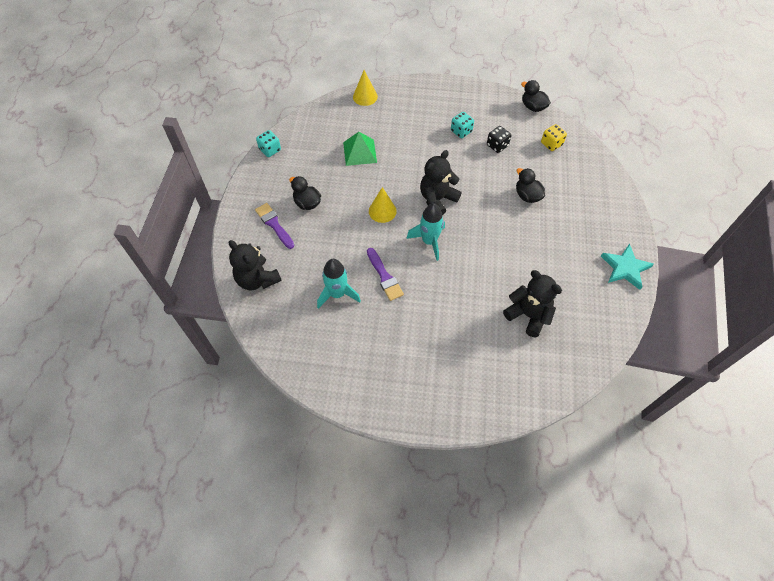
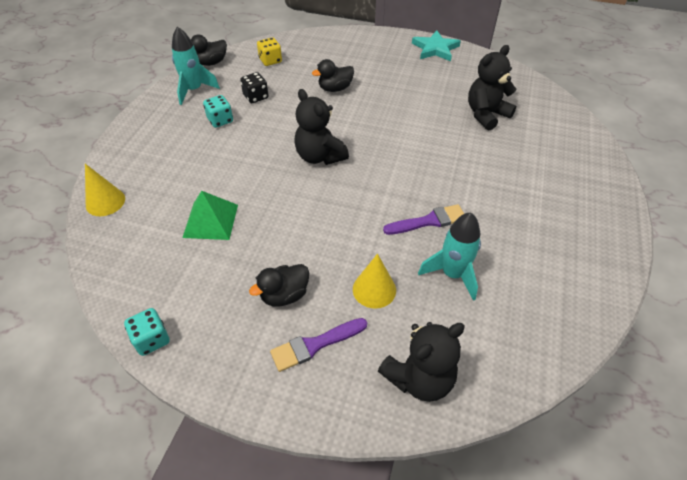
camera: 80 degrees left, 10 degrees down
yellow cone [369,187,397,223] -> yellow cone moved to [353,253,396,309]
turquoise rocket [406,203,445,261] -> turquoise rocket moved to [172,27,220,105]

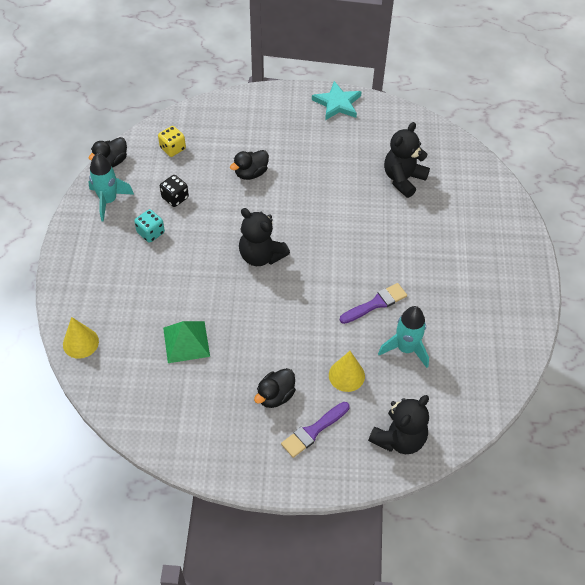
camera: 15 degrees left, 5 degrees up
turquoise dice [124,308,170,356] -> none

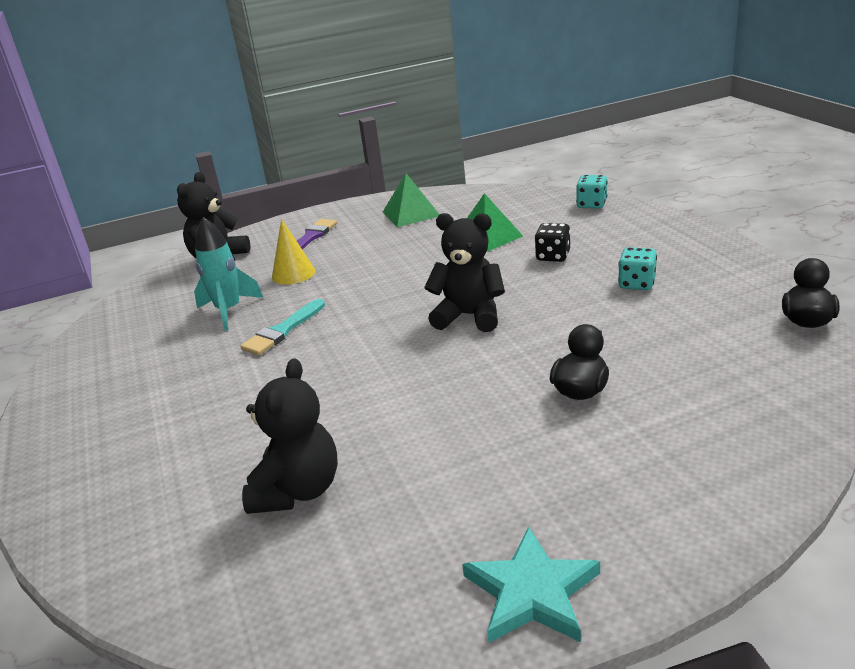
camera: 160 degrees right, 25 degrees down
yellow cone [63,317,99,359] -> turquoise dice [576,175,608,209]
turquoise rocket [88,153,134,222] -> none
yellow dice [158,126,186,157] -> none
black dice [160,175,189,207] -> black dice moved to [535,223,570,262]
black duck [254,368,296,408] -> none
purple brush [340,283,407,324] -> turquoise brush [240,299,325,355]
none -> green pyramid [383,173,439,227]

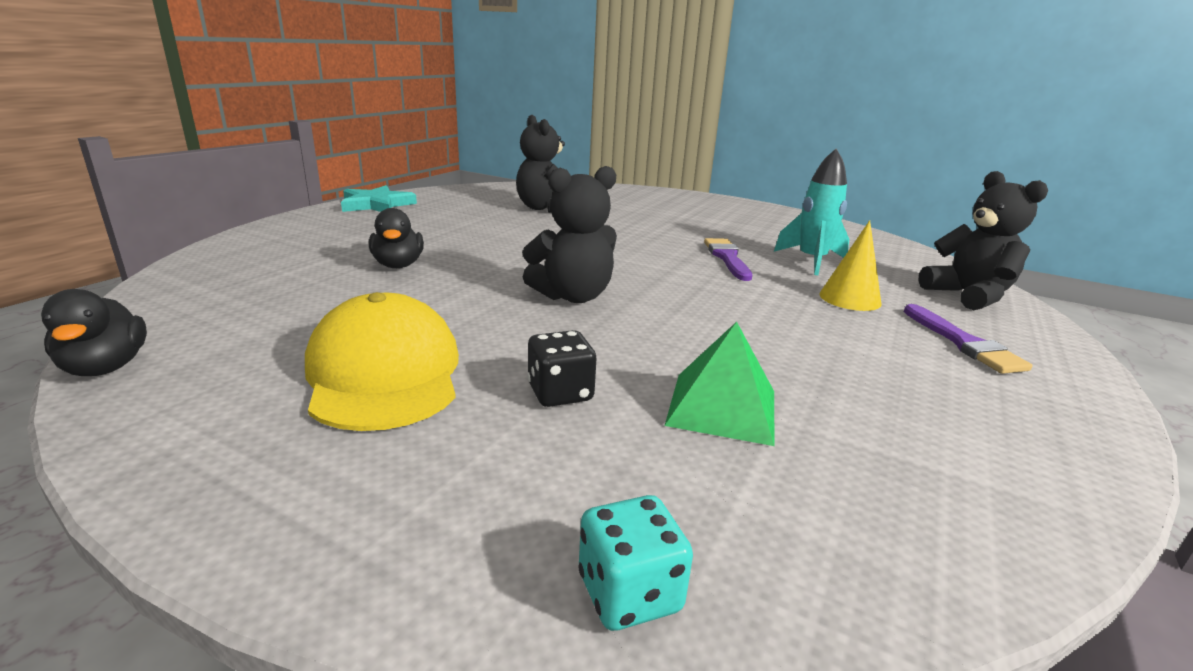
camera: 135 degrees right, 5 degrees down
turquoise brush [240,299,325,355] -> purple brush [704,238,752,281]
green pyramid [383,173,439,227] -> none
turquoise dice [618,247,657,290] -> yellow cap [305,292,459,431]

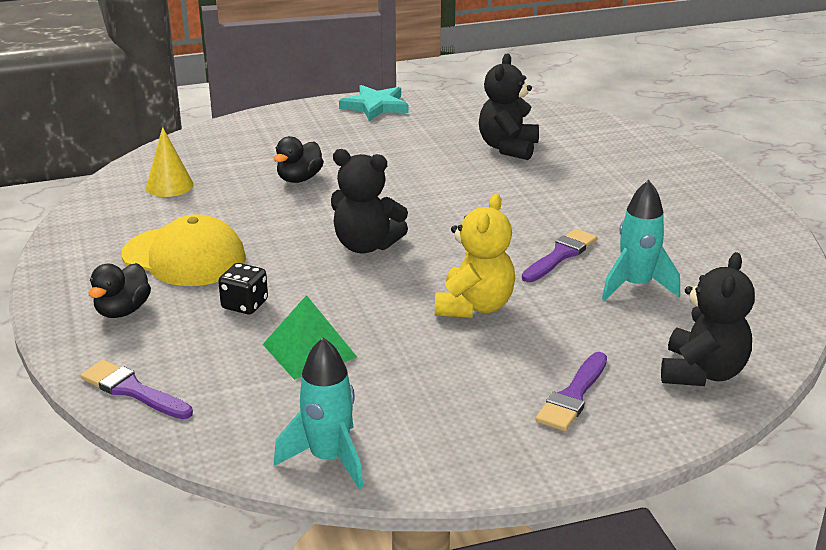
camera: 45 degrees right, 5 degrees up
black duck [41,289,147,376] -> black duck moved to [89,263,151,318]
yellow cap [305,292,459,431] -> yellow cap turned 90 degrees clockwise [122,214,246,286]
turquoise dice [578,495,693,631] -> purple brush [80,360,193,419]
yellow cone [819,220,882,311] -> yellow cone moved to [146,127,194,197]
none -> turquoise rocket [274,337,363,490]
none -> yellow teddy bear [435,194,515,318]

